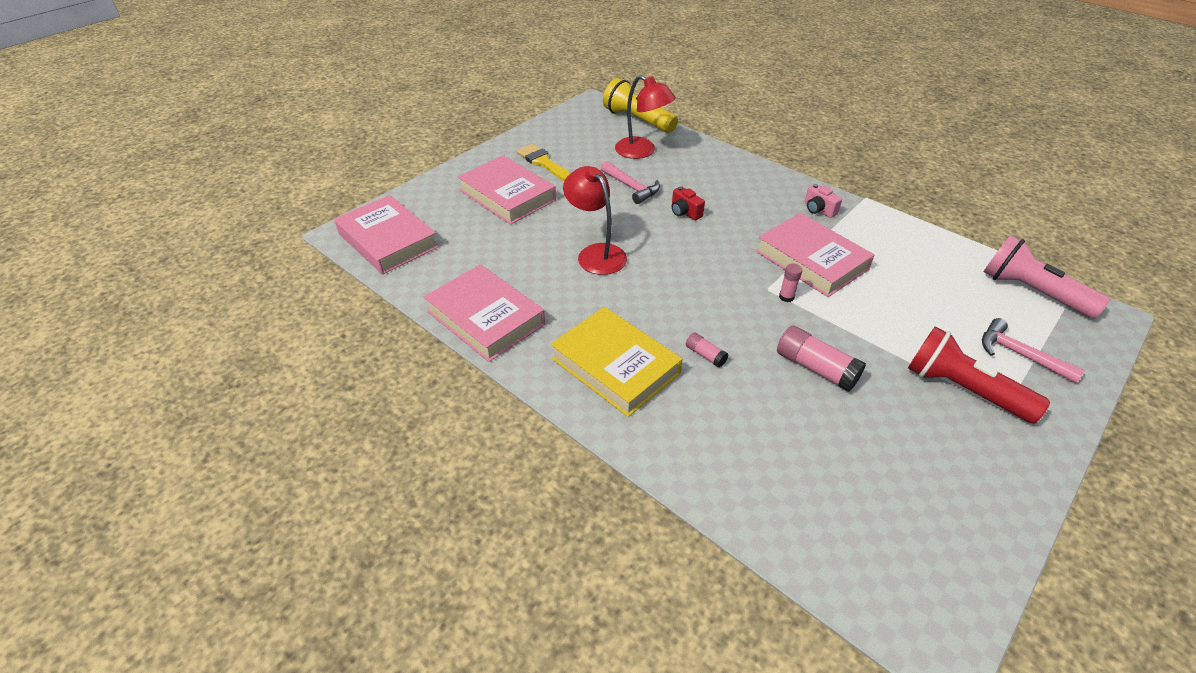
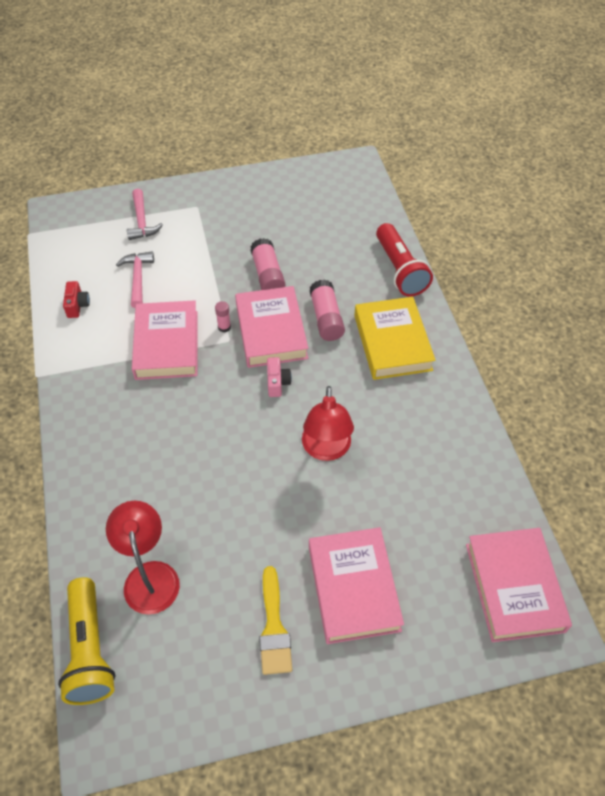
camera: 145 degrees left, 10 degrees up
pink book [424,264,545,362] -> pink book moved to [235,286,308,368]
pink hammer [601,161,660,204] -> pink hammer moved to [116,251,154,308]
red camera [672,186,705,220] -> red camera moved to [63,281,90,318]
pink glue stick [686,333,728,368] -> pink glue stick [309,279,345,341], size x1.89
pink camera [805,184,842,218] -> pink camera moved to [267,357,292,397]
red flashlight [908,327,1050,424] -> red flashlight moved to [376,223,433,297]
pink flashlight [984,235,1110,319] -> none

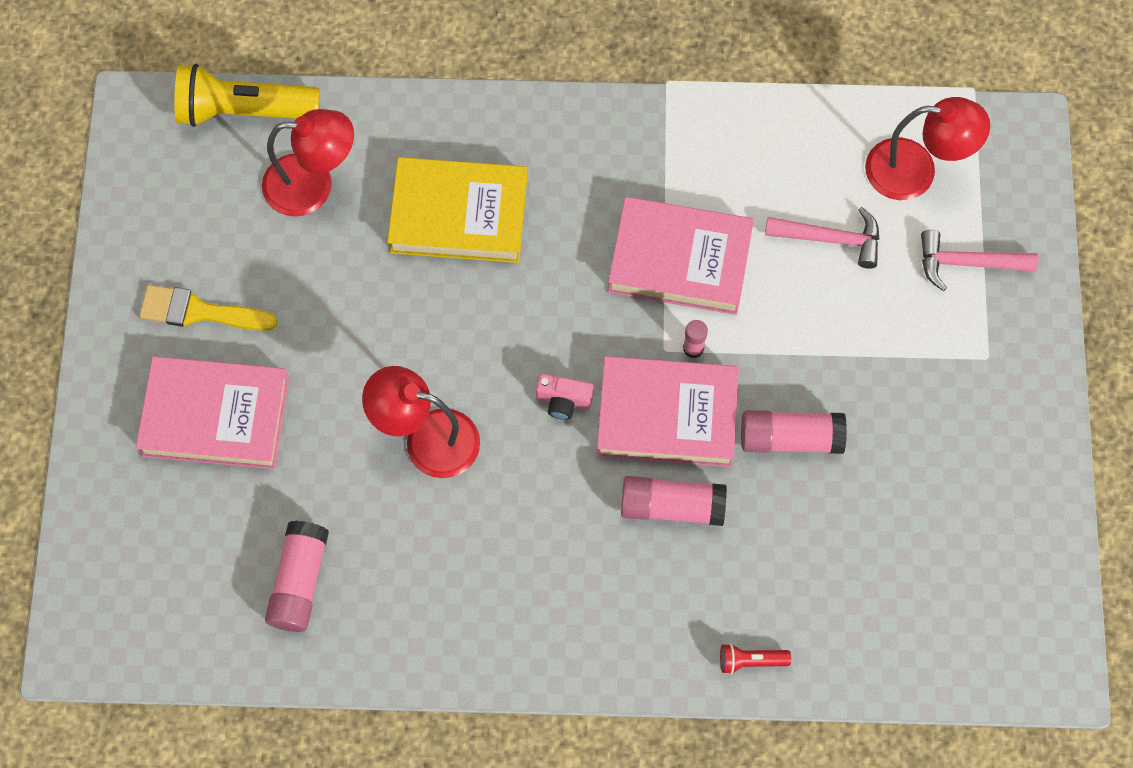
camera: 105 degrees right, 15 degrees up
red camera [63,281,90,318] -> none
yellow book [354,297,436,380] -> yellow book moved to [387,157,527,263]
red flashlight [376,223,433,297] -> red flashlight [720,643,791,674], size x0.44
pink book [466,528,572,642] -> none
none -> pink glue stick [265,521,329,632]
none -> red lamp [865,97,990,200]

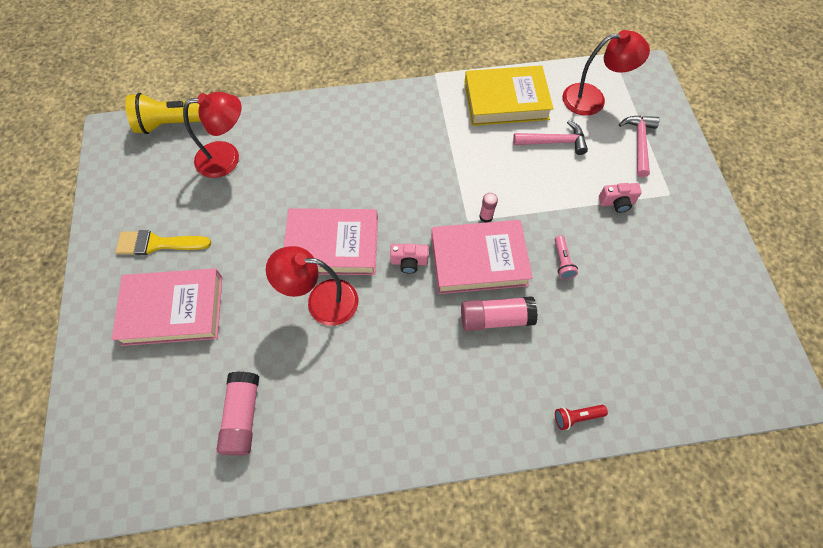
camera: 10 degrees left, 5 degrees down
yellow book [387,157,527,263] -> yellow book moved to [464,65,554,126]
pink book [608,197,754,315] -> pink book moved to [284,208,378,275]
pink glue stick [741,410,847,454] -> pink flashlight [555,235,578,279]
pink hammer [921,230,1038,291] -> pink hammer turned 105 degrees clockwise [619,116,659,177]
none -> pink camera [599,183,642,213]

